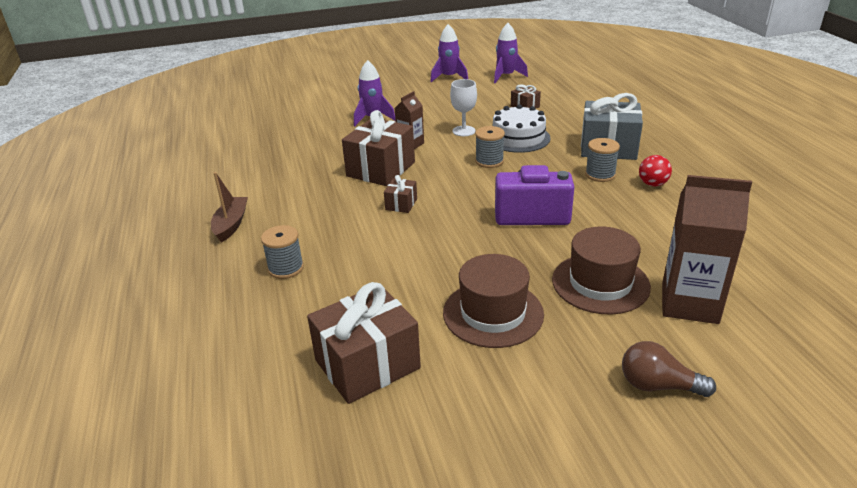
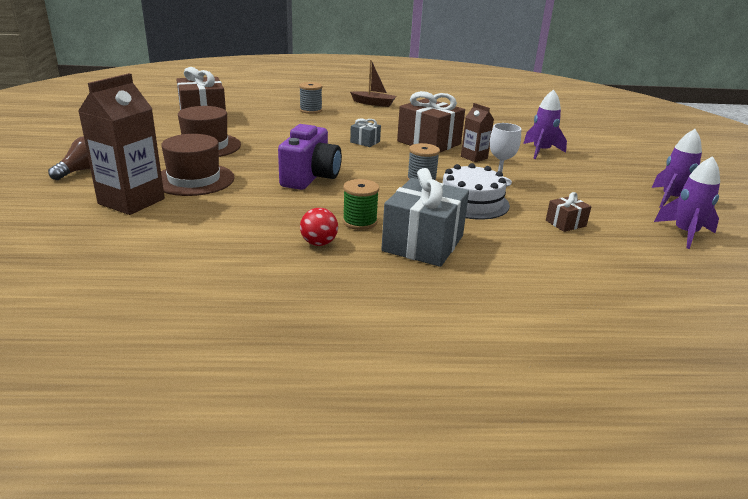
camera: 100 degrees right, 5 degrees down
brown gift [384,175,417,213] -> grey gift [350,118,381,147]
grey spool [585,138,620,182] -> green spool [343,179,379,230]

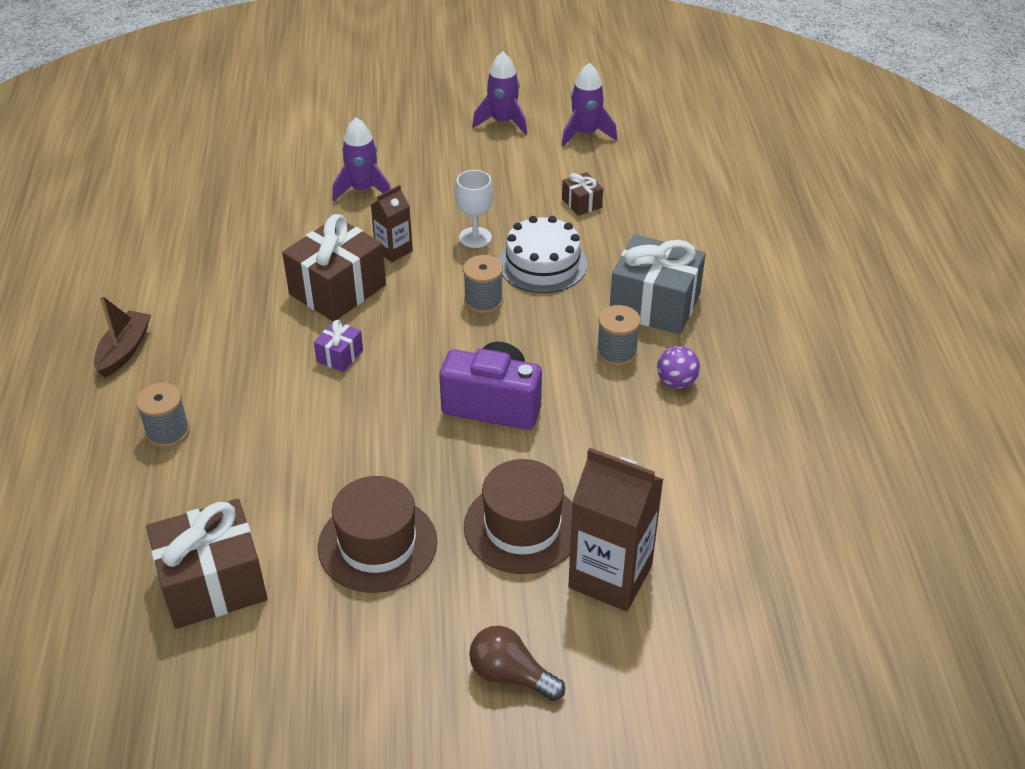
camera: 90 degrees left, 15 degrees up
red ball [300,208,338,246] -> purple ball [657,346,700,388]
green spool [343,179,379,230] -> grey spool [597,305,641,366]
grey gift [350,118,381,147] -> purple gift [314,320,363,372]

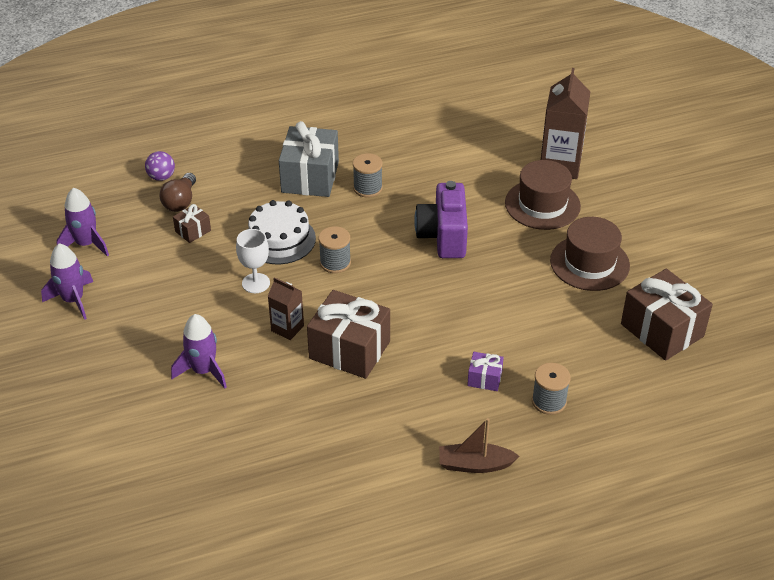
camera: 105 degrees left, 0 degrees up
purple gift [314,320,363,372] -> purple gift moved to [467,352,504,391]
brown light bulb [469,626,565,701] -> brown light bulb moved to [159,173,196,212]
purple ball [657,346,700,388] -> purple ball moved to [145,151,175,181]

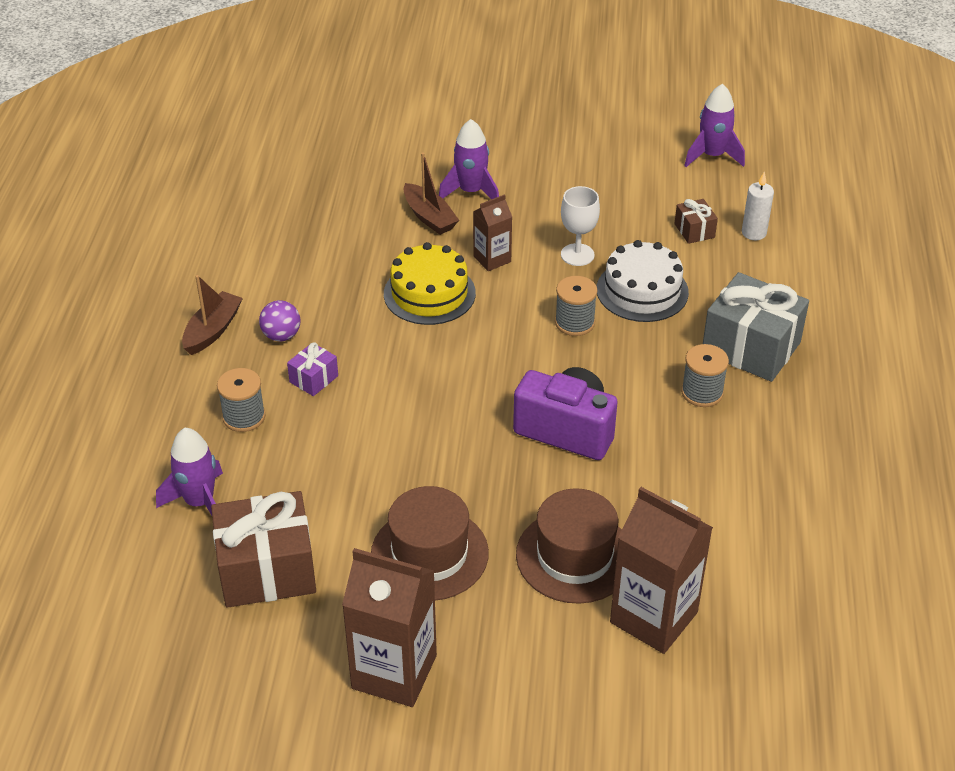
camera: 115 degrees right, 0 degrees up
purple rocket [41,243,93,320] -> purple rocket moved to [156,428,223,515]
purple ball [145,151,175,181] -> purple ball moved to [259,300,301,341]
brown light bulb [159,173,196,212] -> white candle [742,172,774,240]
brown gift [307,290,390,379] -> yellow cake [384,242,476,325]
none -> brown carton [342,548,437,707]
none -> brown boat [404,153,459,235]

